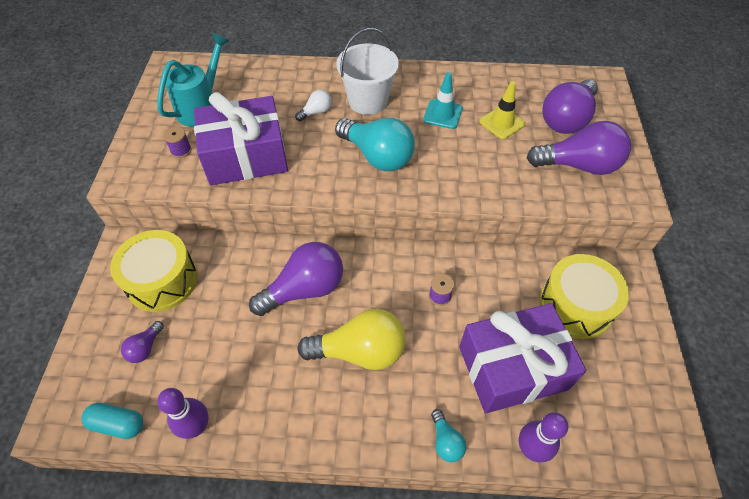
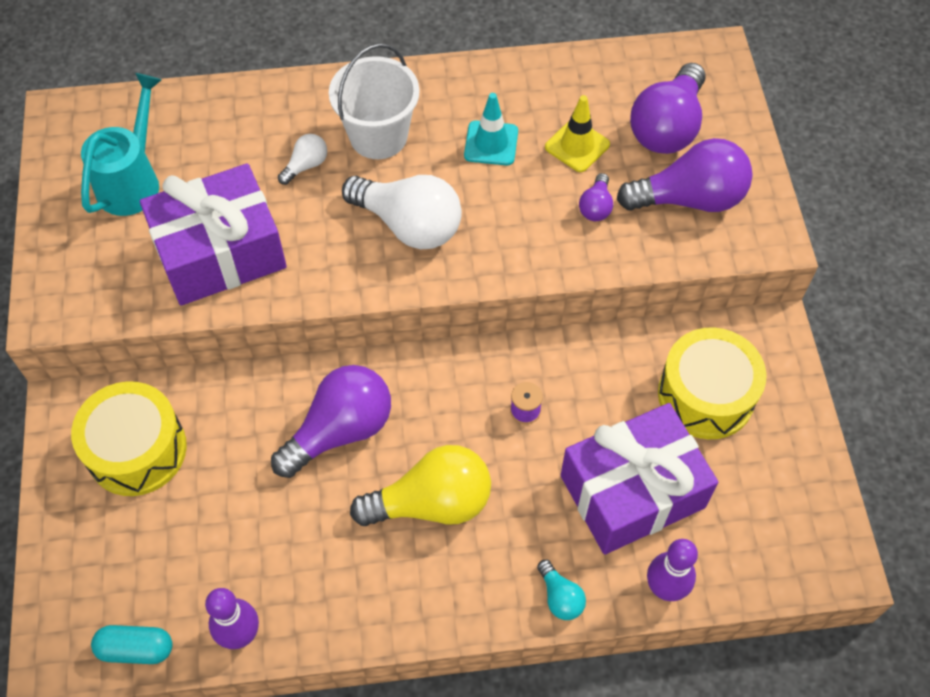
camera: 10 degrees left, 5 degrees up
purple light bulb [121,321,164,363] -> purple light bulb moved to [579,173,613,221]
purple spool [163,127,192,158] -> none
turquoise light bulb [335,118,415,171] -> white light bulb [342,175,462,249]

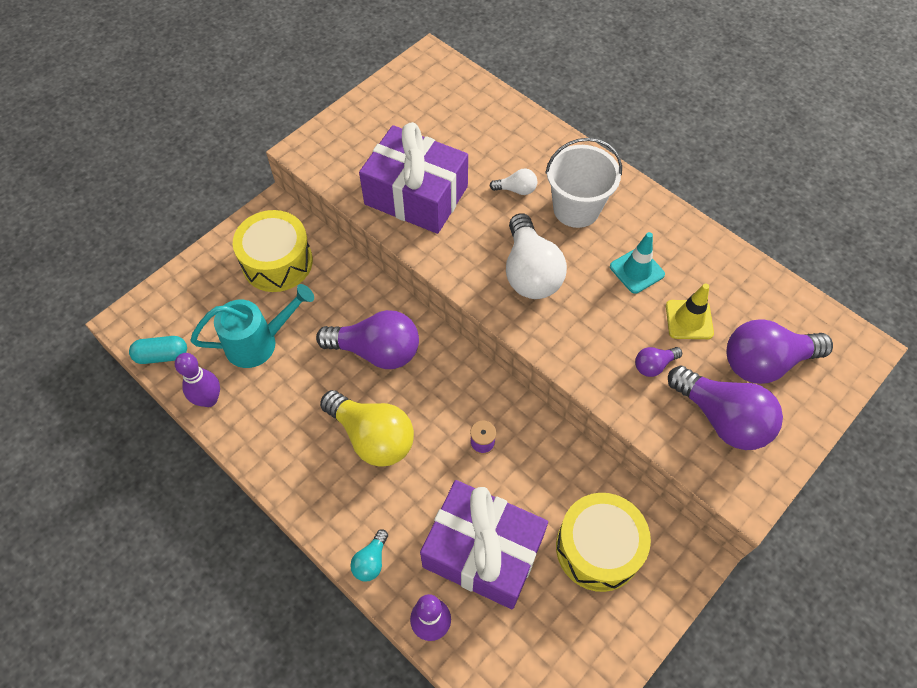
camera: 50 degrees right, 0 degrees up
turquoise watering can [81,73,161,216] -> turquoise watering can moved to [191,284,314,368]
turquoise capsule [91,625,172,664] -> turquoise capsule turned 60 degrees counterclockwise [129,336,187,364]

